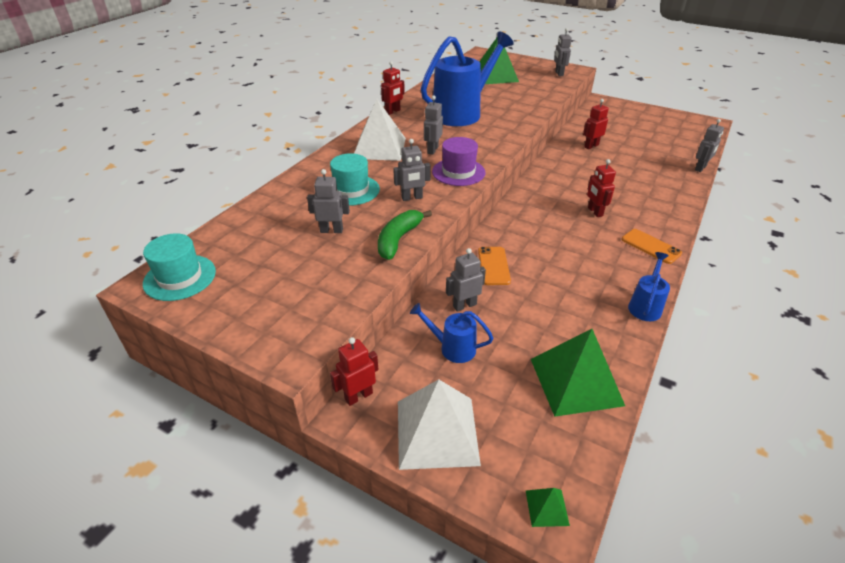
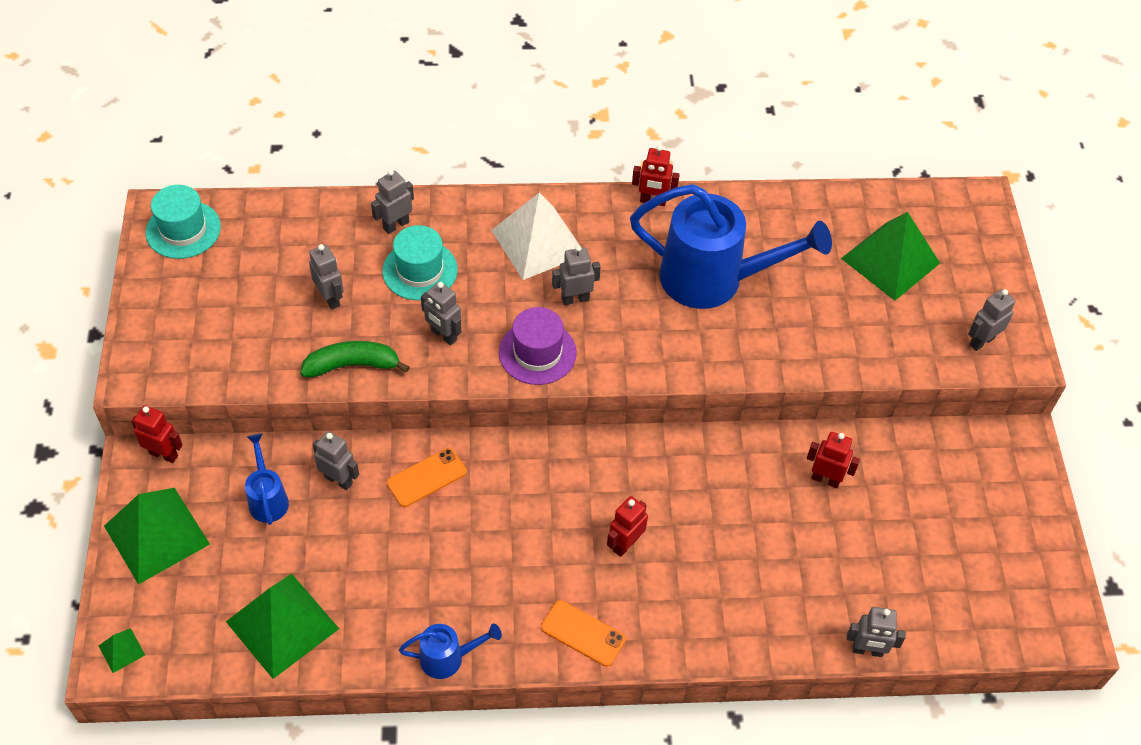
camera: 55 degrees right, 15 degrees up
white pyramid [398,379,481,470] -> green pyramid [104,488,210,584]
orange phone [622,229,682,264] -> orange phone turned 75 degrees counterclockwise [541,600,626,667]
none -> grey robot [371,169,414,234]

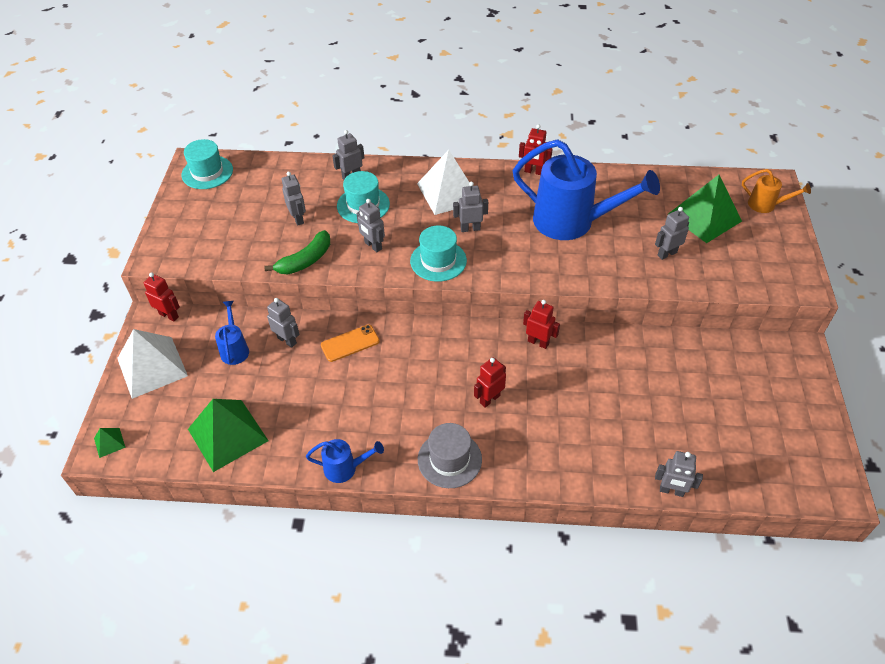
camera: 10 degrees right, 5 degrees down
green pyramid [104,488,210,584] -> white pyramid [117,329,188,399]
green banana [300,341,410,377] -> green banana turned 135 degrees clockwise [264,230,330,274]
purple hat [499,307,577,385] -> turquoise hat [410,225,467,282]
orange phone [541,600,626,667] -> grey hat [418,423,482,488]
red robot [807,432,860,488] -> red robot moved to [523,300,560,349]
grey robot [968,289,1015,351] -> grey robot moved to [655,207,689,260]
none -> orange watering can [742,169,811,213]

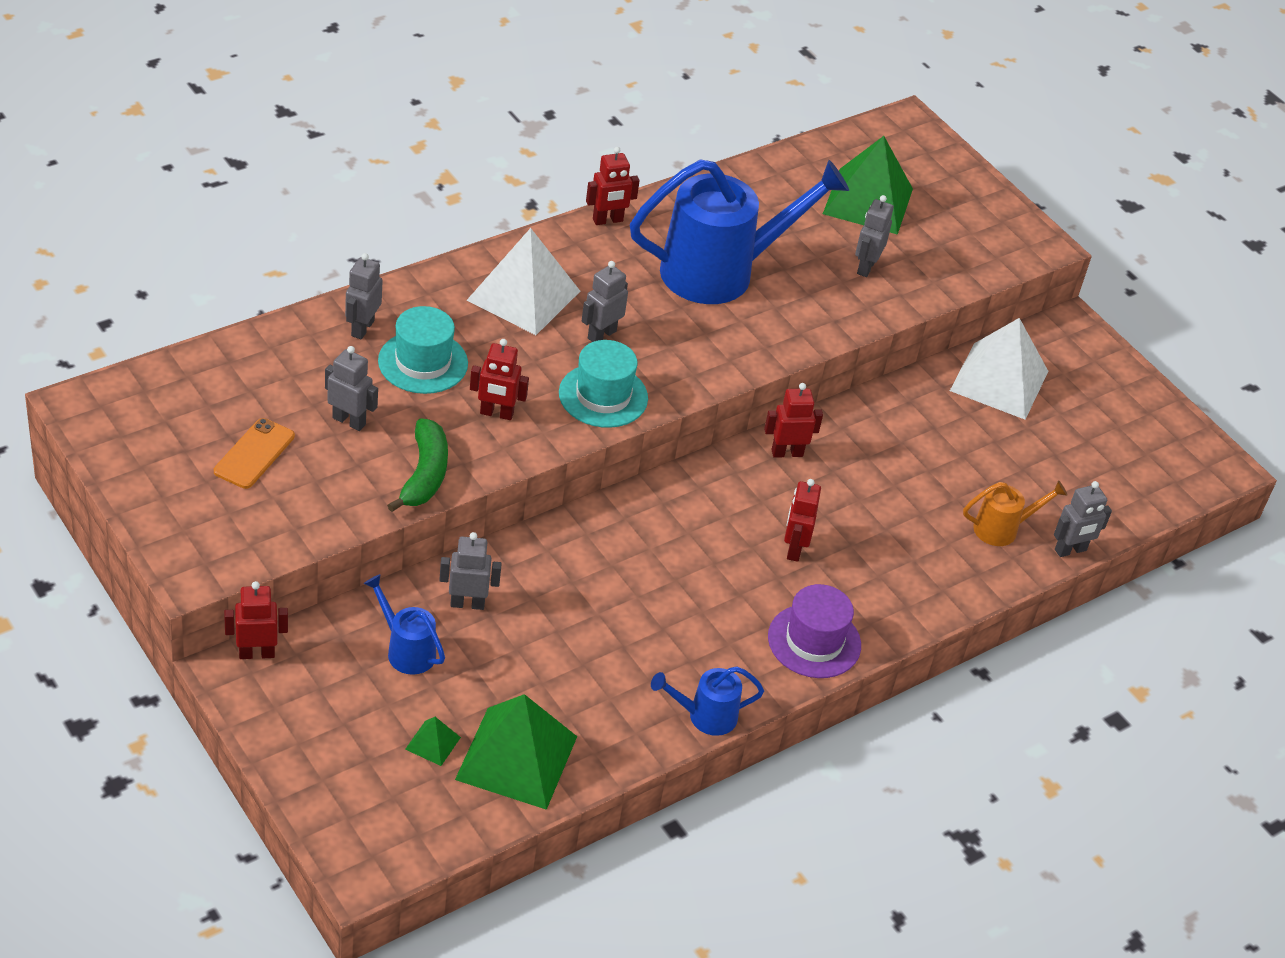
camera: 45 degrees left, 5 degrees down
green pyramid [94,428,126,458] -> green pyramid moved to [405,717,461,766]
white pyramid [117,329,188,399] -> white pyramid moved to [950,318,1048,420]
turquoise hat [182,139,233,189] -> none
blue watering can [306,439,384,483] -> blue watering can turned 150 degrees counterclockwise [651,666,764,736]
orange phone [321,325,380,362] -> orange phone moved to [214,418,295,489]
grey robot [356,199,385,252] -> red robot [470,339,529,420]
grey hat [418,423,482,488] -> purple hat [768,584,861,678]
orange watering can [742,169,811,213] -> orange watering can moved to [963,480,1068,546]

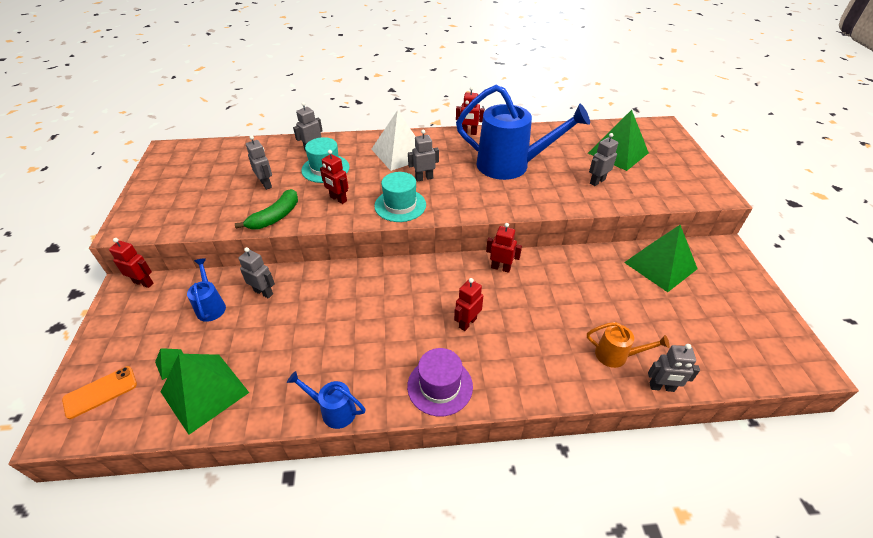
camera: 35 degrees right, 0 degrees up
orange phone [214,418,295,489] -> orange phone moved to [62,366,137,419]
white pyramid [950,318,1048,420] -> green pyramid [624,225,697,292]

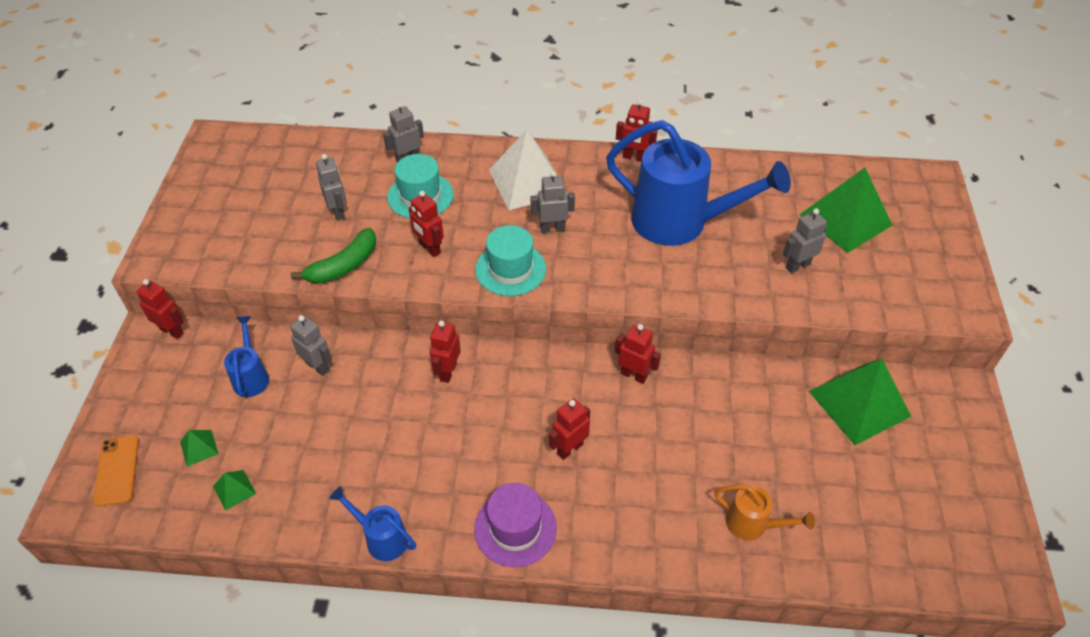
camera: 10 degrees right, 5 degrees up
orange phone [62,366,137,419] -> orange phone turned 75 degrees counterclockwise [93,435,139,507]
green pyramid [161,354,249,435] -> green pyramid [213,470,256,511], size x0.43
grey robot [648,344,700,392] -> none
none -> red robot [430,321,461,383]

